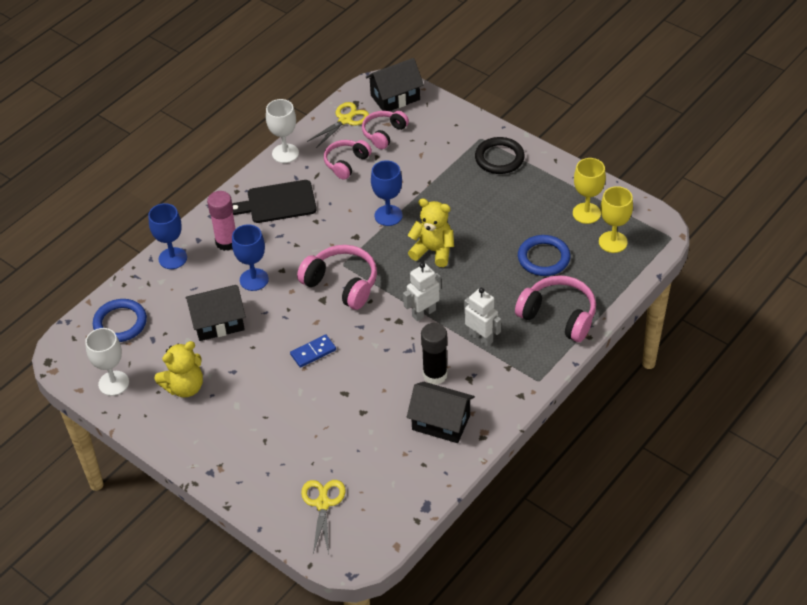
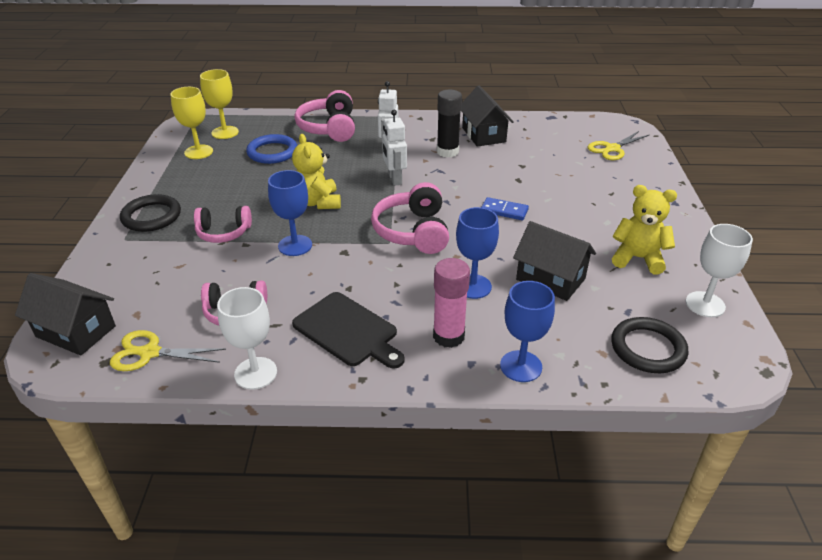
camera: 130 degrees left, 10 degrees down
blue ring [93,299,147,342] -> black ring [611,317,688,373]
pink headphones [362,111,409,149] -> pink headphones moved to [194,206,252,243]
white robot [403,263,441,321] -> white robot turned 60 degrees clockwise [382,110,407,186]

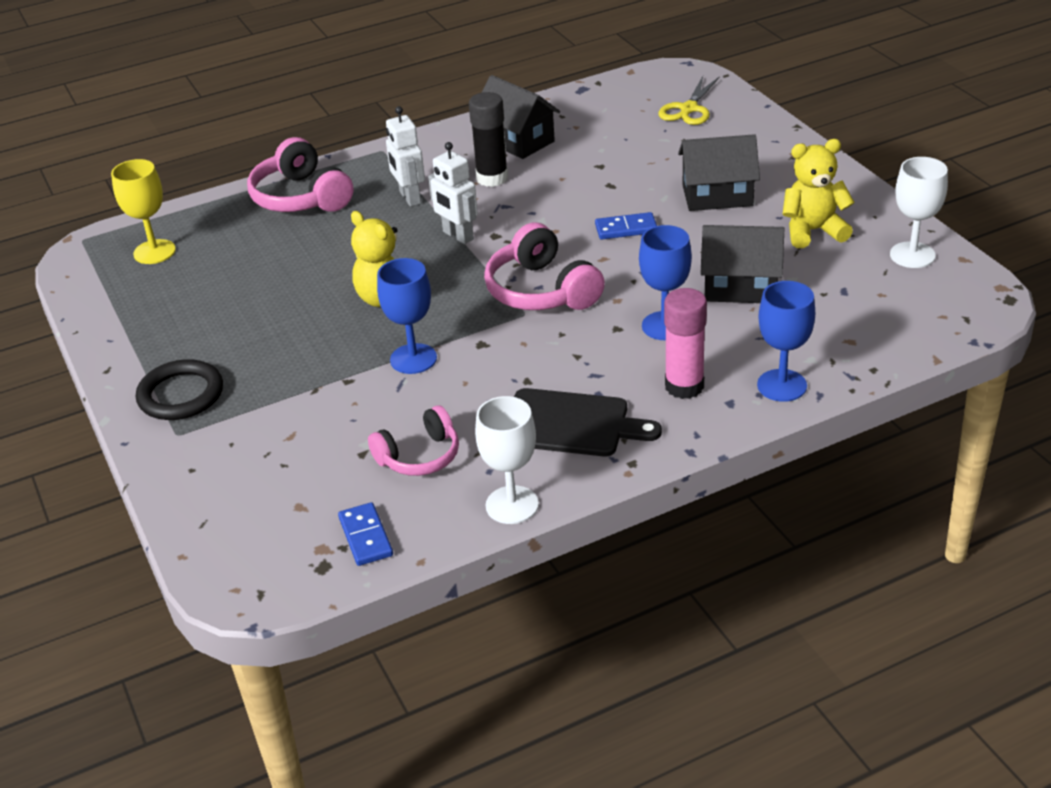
camera: 25 degrees left, 0 degrees up
black house [15,273,116,356] -> black house moved to [678,134,760,211]
yellow scissors [110,330,226,371] -> blue domino [338,502,393,566]
yellow goblet [170,87,213,159] -> none
pink headphones [194,206,252,243] -> none
blue ring [246,134,298,164] -> none
black ring [611,317,688,373] -> none

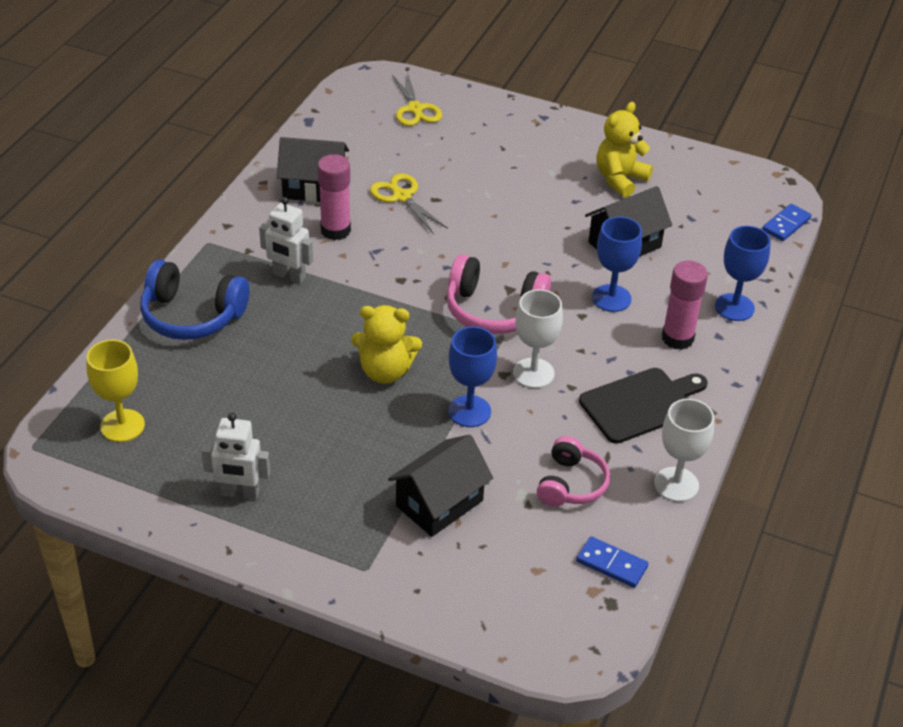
camera: 45 degrees left, 5 degrees up
black ring [136,359,223,420] -> none
pink headphones [247,137,353,212] -> blue headphones [140,260,249,340]
white robot [428,142,478,244] -> white robot moved to [201,413,270,500]
black glue stick [469,92,508,187] -> pink glue stick [318,154,351,240]
blue domino [595,212,657,240] -> blue domino moved to [762,204,812,241]
black house [678,134,760,211] -> black house moved to [388,434,493,537]
white goblet [890,157,948,268] -> white goblet moved to [513,289,563,388]
none -> yellow scissors [370,173,448,233]

